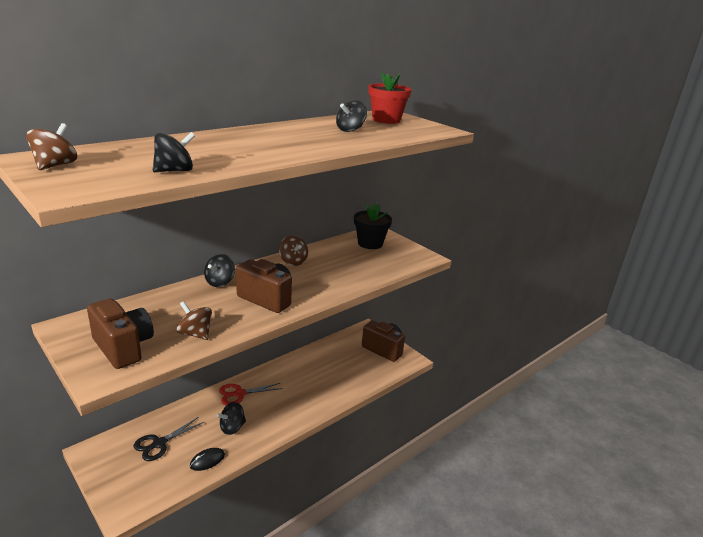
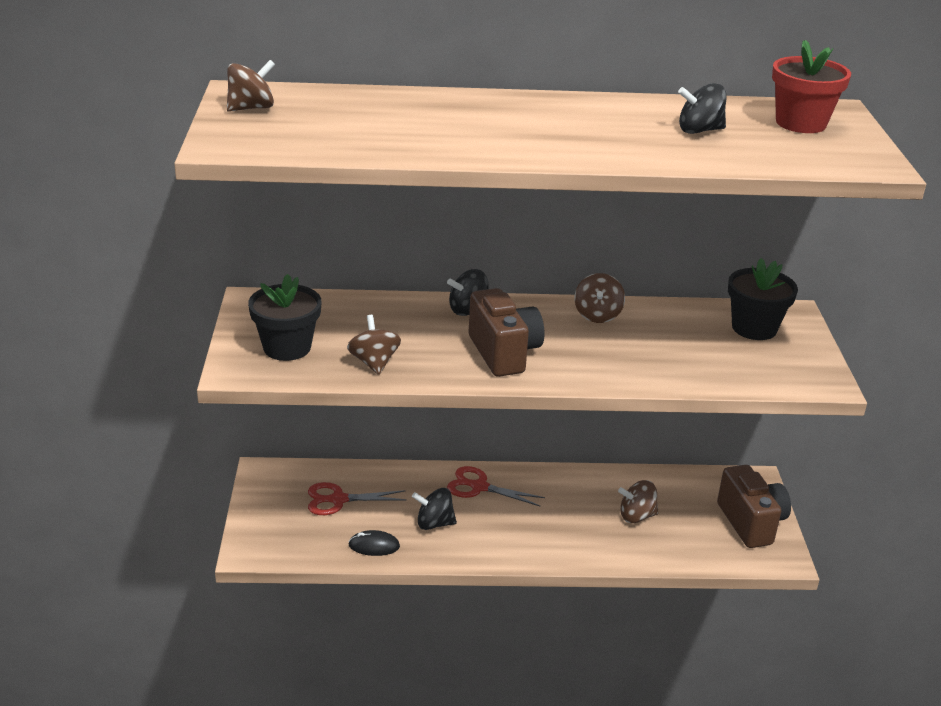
camera: 40 degrees right, 5 degrees up
brown camera [87,299,154,369] -> black flower pot [248,274,322,361]
black scissors [133,417,204,461] -> red scissors [308,482,407,515]
black spinning top [153,132,195,172] -> none
none -> brown spinning top [618,480,659,523]

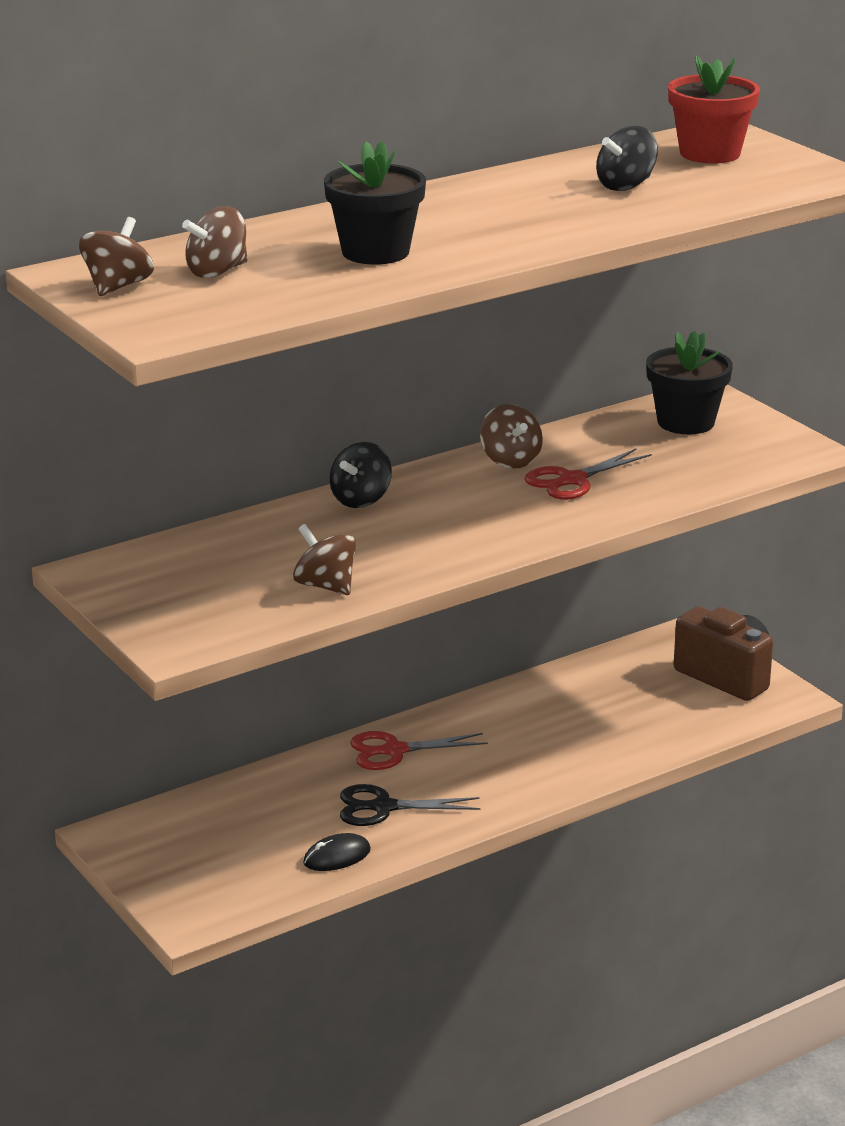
camera: 30 degrees left, 5 degrees down
black flower pot [248,274,322,361] -> black flower pot moved to [324,141,426,265]
red scissors [308,482,407,515] -> red scissors moved to [525,449,652,500]
black spinning top [412,488,457,530] -> black scissors [340,784,480,826]
brown camera [469,288,545,377] -> none
brown spinning top [618,480,659,523] -> brown spinning top moved to [182,206,248,278]

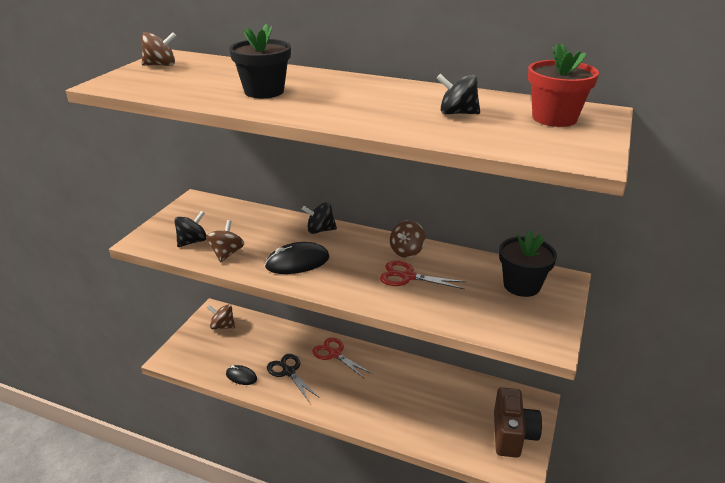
camera: 55 degrees right, 5 degrees up
brown spinning top [182,206,248,278] -> brown spinning top moved to [207,304,235,329]
none -> black spinning top [174,211,207,247]
none -> black mouse [265,242,329,274]

